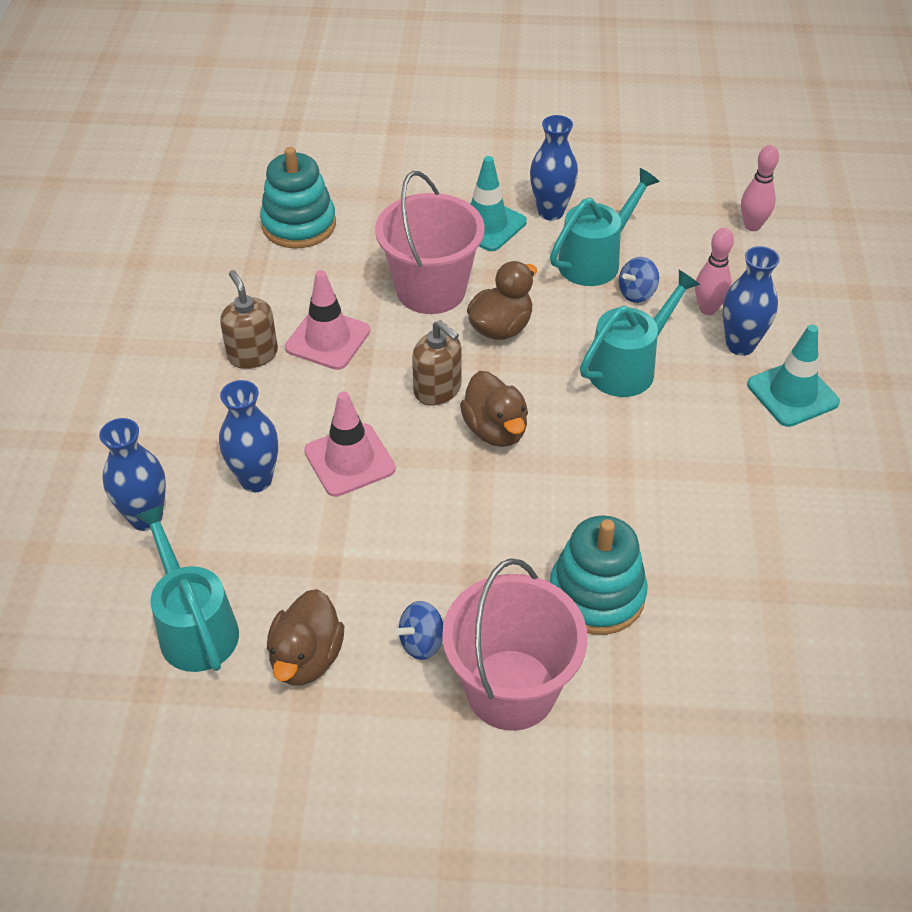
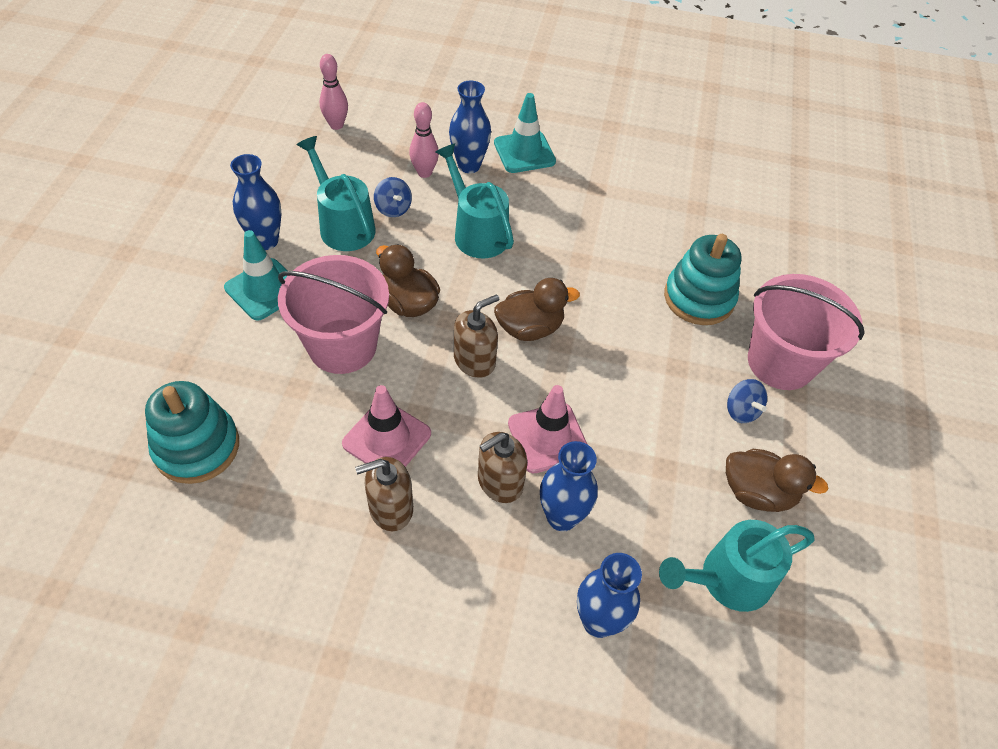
camera: 85 degrees left, 5 degrees up
none -> brown soap dispenser [478,432,527,503]

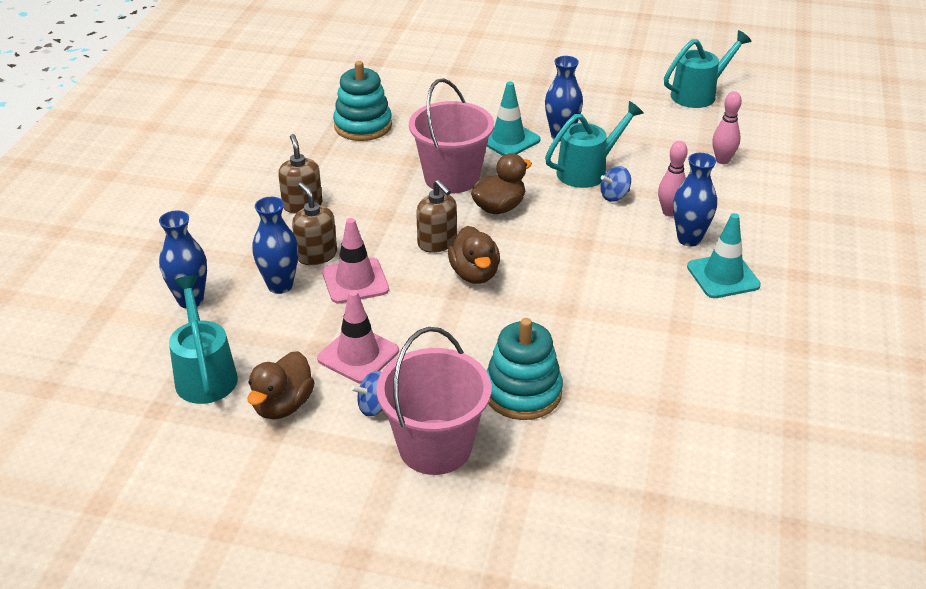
camera: 95 degrees right, 15 degrees down
pink traffic cone [342,385,431,467] -> pink traffic cone moved to [317,290,399,384]
turquoise watering can [436,143,514,258] -> turquoise watering can moved to [664,30,752,108]

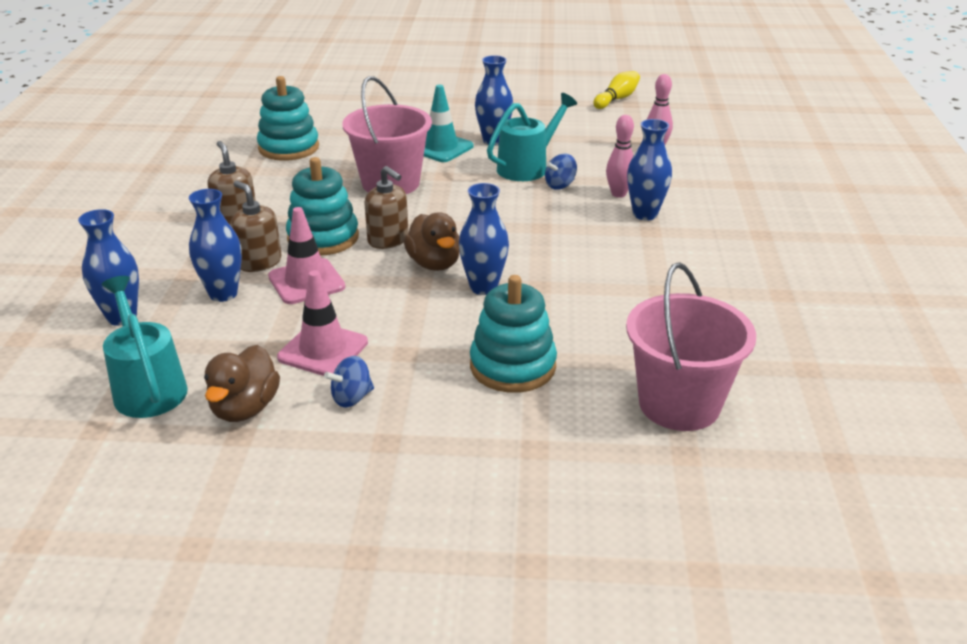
camera: 10 degrees left, 5 degrees down
pink bucket [376,327,491,475] -> pink bucket moved to [626,262,756,431]
brown duck [471,153,532,214] -> none
turquoise watering can [664,30,752,108] -> yellow bowling pin [593,71,640,109]
turquoise traffic cone [687,213,761,298] -> none
none -> turquoise stacking toy [286,157,359,255]
none -> blue vase [459,183,509,295]

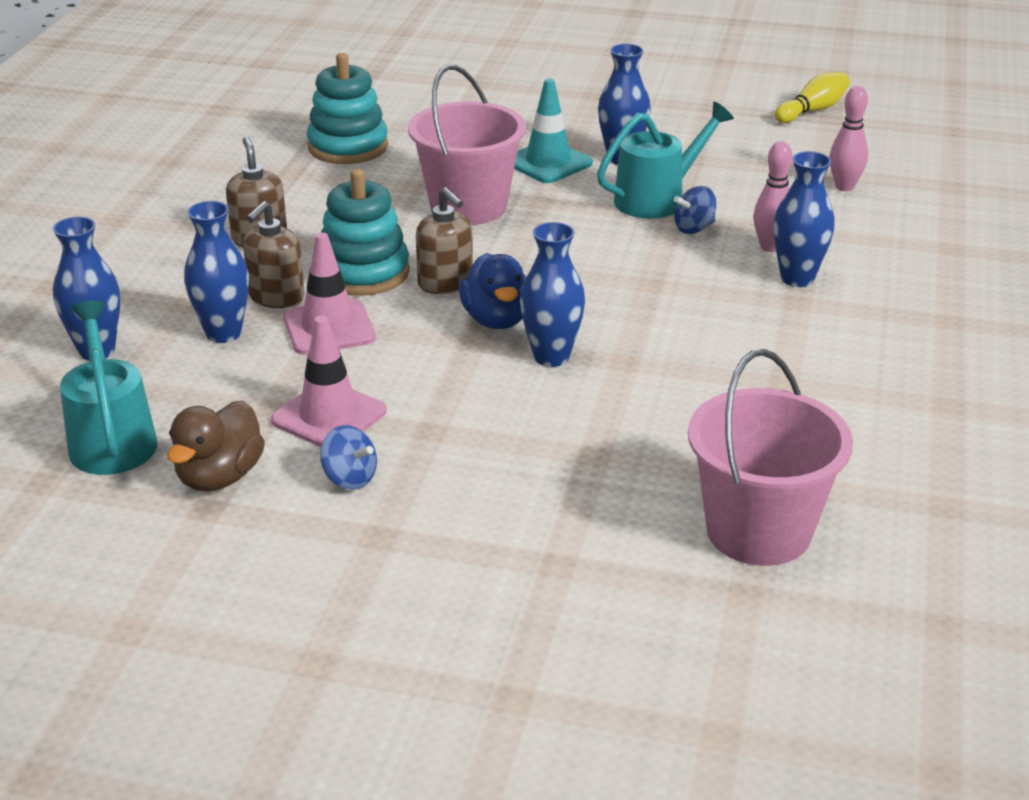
camera: 10 degrees right, 0 degrees up
brown soap dispenser [230,181,282,272] -> brown soap dispenser turned 120 degrees counterclockwise [243,201,305,308]
blue spinning top [324,356,374,407] -> blue spinning top turned 120 degrees counterclockwise [320,425,377,490]
brown duck [404,212,460,271] -> blue duck [459,253,526,329]
turquoise stacking toy [470,275,557,393] -> none

